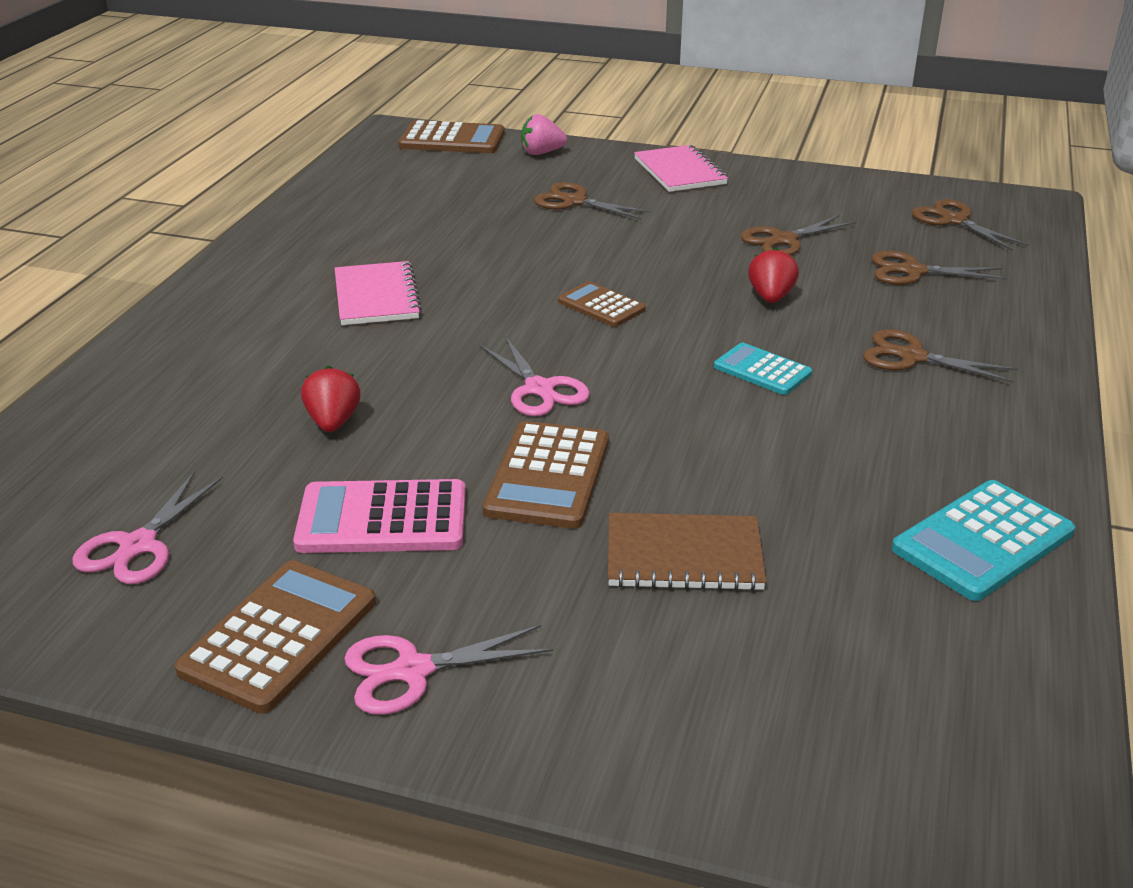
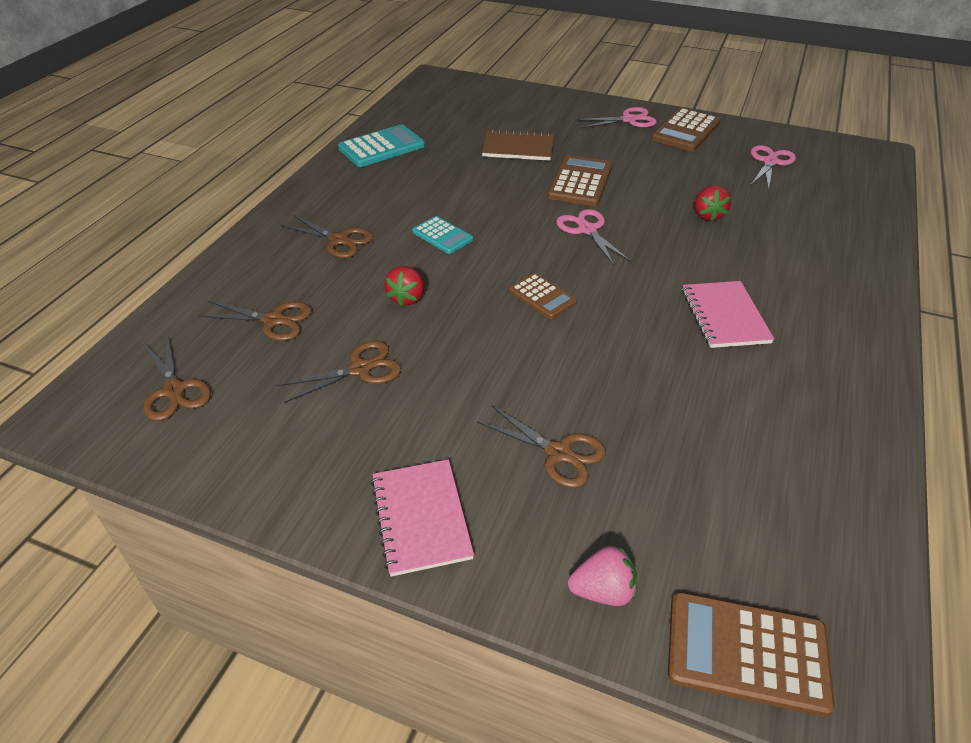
camera: 175 degrees left, 10 degrees up
pink calculator [293,479,466,553] -> none

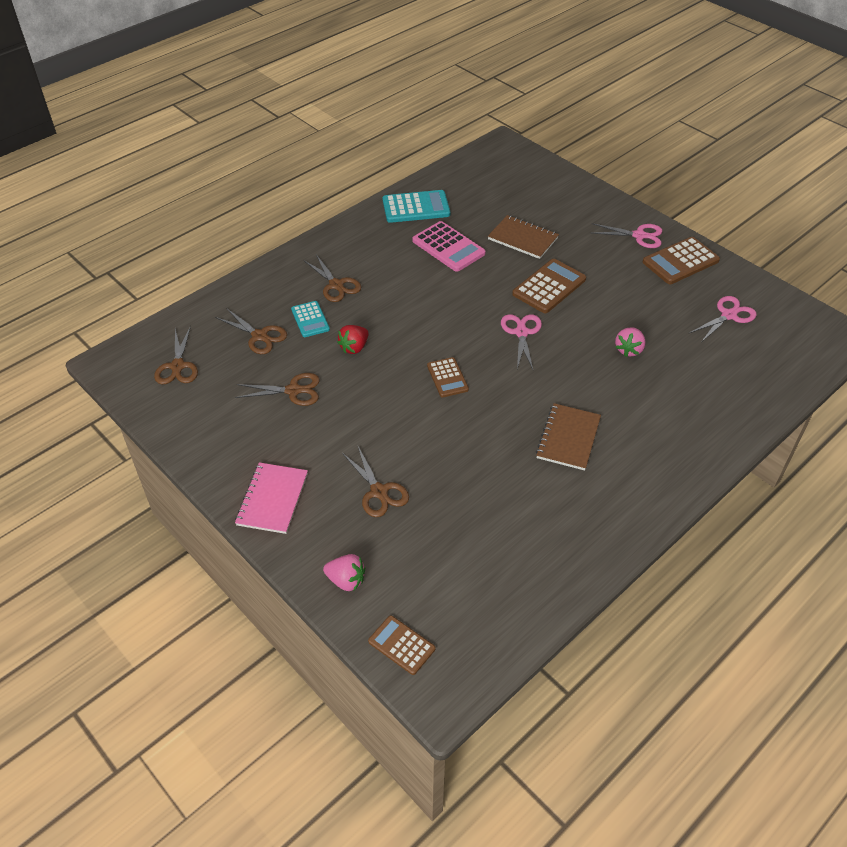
camera: 25 degrees right, 5 degrees up
turquoise calculator [412,216,473,254] -> turquoise calculator moved to [291,301,330,337]
brown calculator [668,592,835,717] -> brown calculator [368,615,435,675], size x0.62
pink notebook [682,281,774,348] -> brown notebook [536,403,601,471]
red strawberry [695,186,731,221] -> pink strawberry [615,327,645,357]
none -> pink calculator [412,221,485,272]

